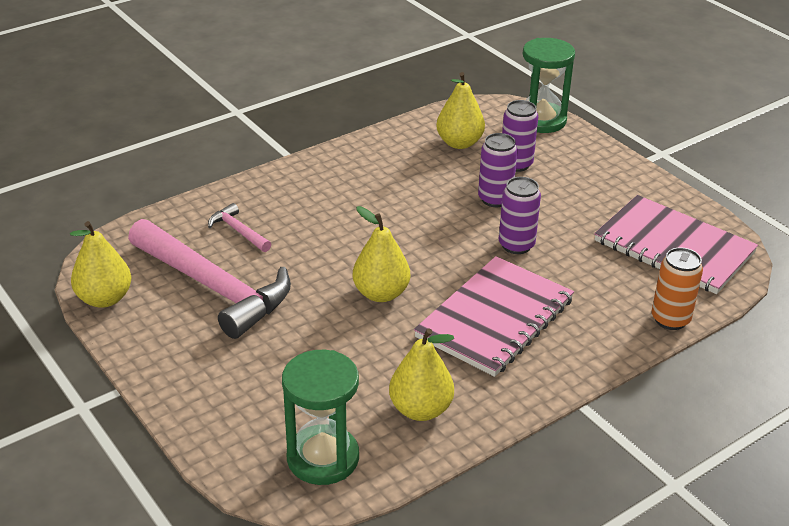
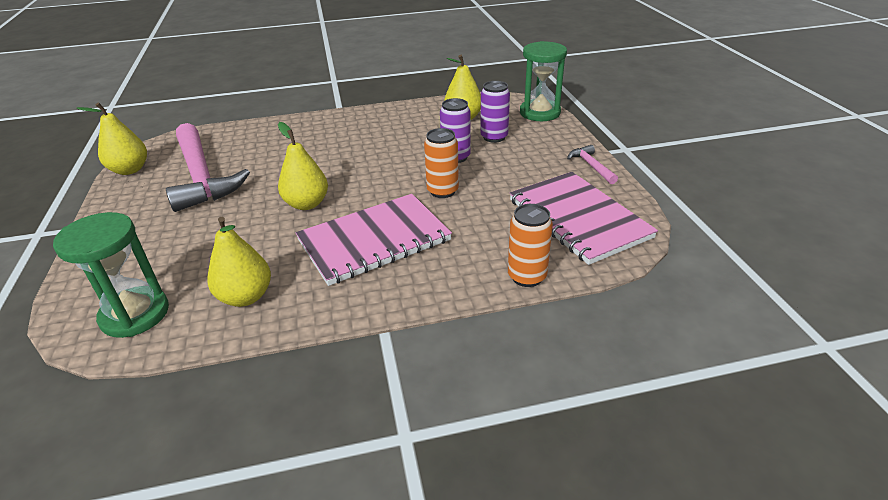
camera: 25 degrees right, 0 degrees up
pink hammer [208,203,271,252] -> pink hammer moved to [567,145,618,184]
purple can [499,177,541,254] -> orange can [424,128,459,198]

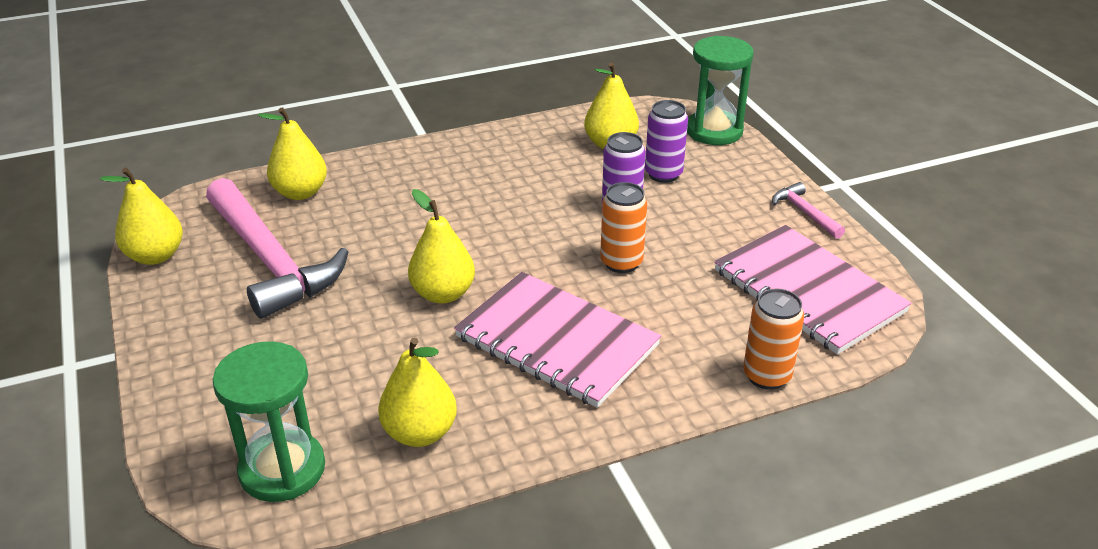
camera: 10 degrees left, 0 degrees up
pink notebook [296,194,452,286] -> pink notebook turned 75 degrees clockwise [454,272,661,408]
none -> yellow pear [258,107,327,200]

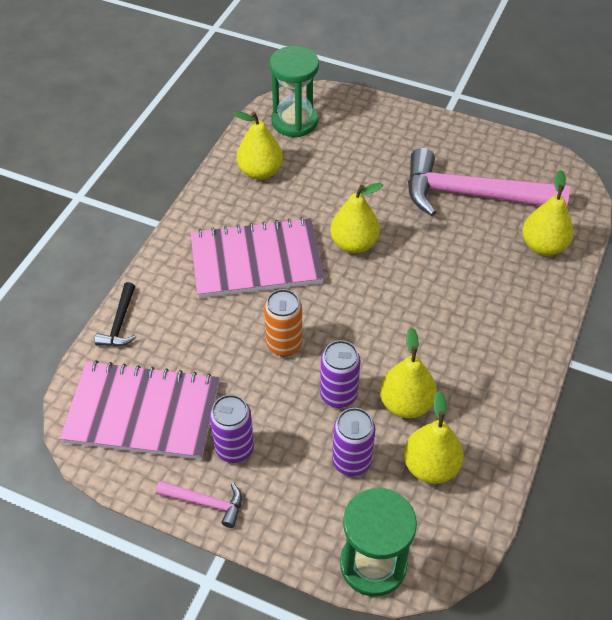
camera: 135 degrees right, 15 degrees up
yellow pear [100,167,183,265] -> yellow pear moved to [380,327,437,418]
orange can [743,288,804,390] -> black hammer [95,282,136,346]
none -> purple can [210,395,254,463]

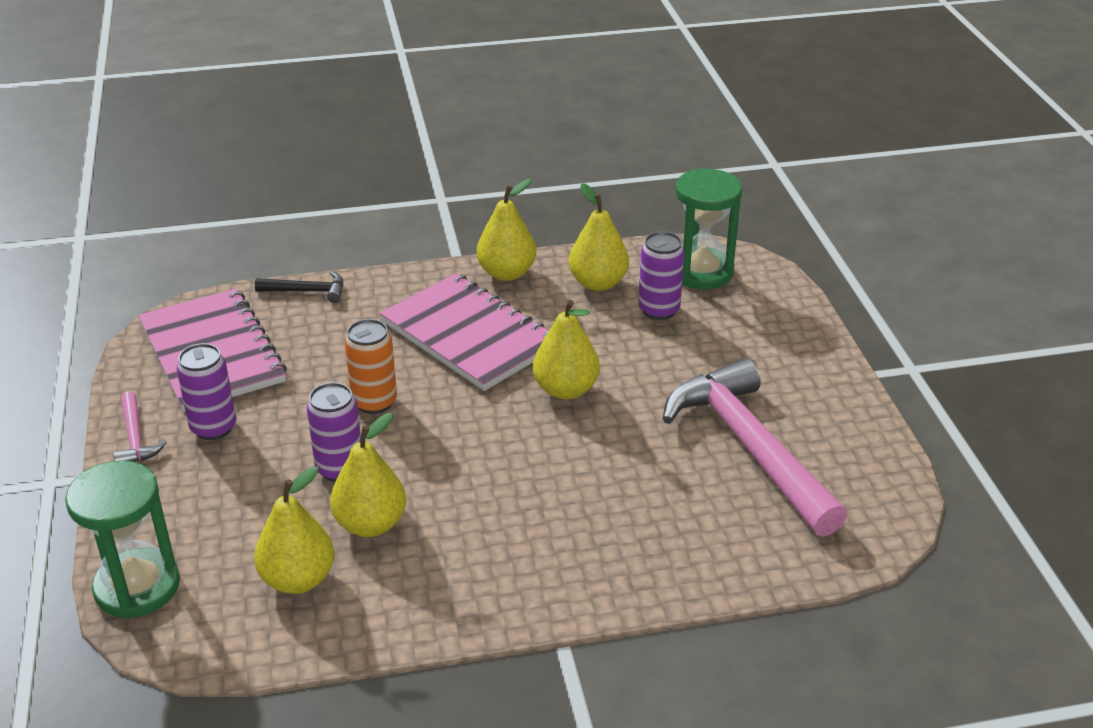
camera: 55 degrees right, 15 degrees down
black hammer [95,282,136,346] -> black hammer turned 150 degrees counterclockwise [255,271,343,303]
purple can [332,408,375,476] -> purple can moved to [638,231,684,320]
yellow pear [522,170,573,256] -> yellow pear moved to [477,179,536,281]

